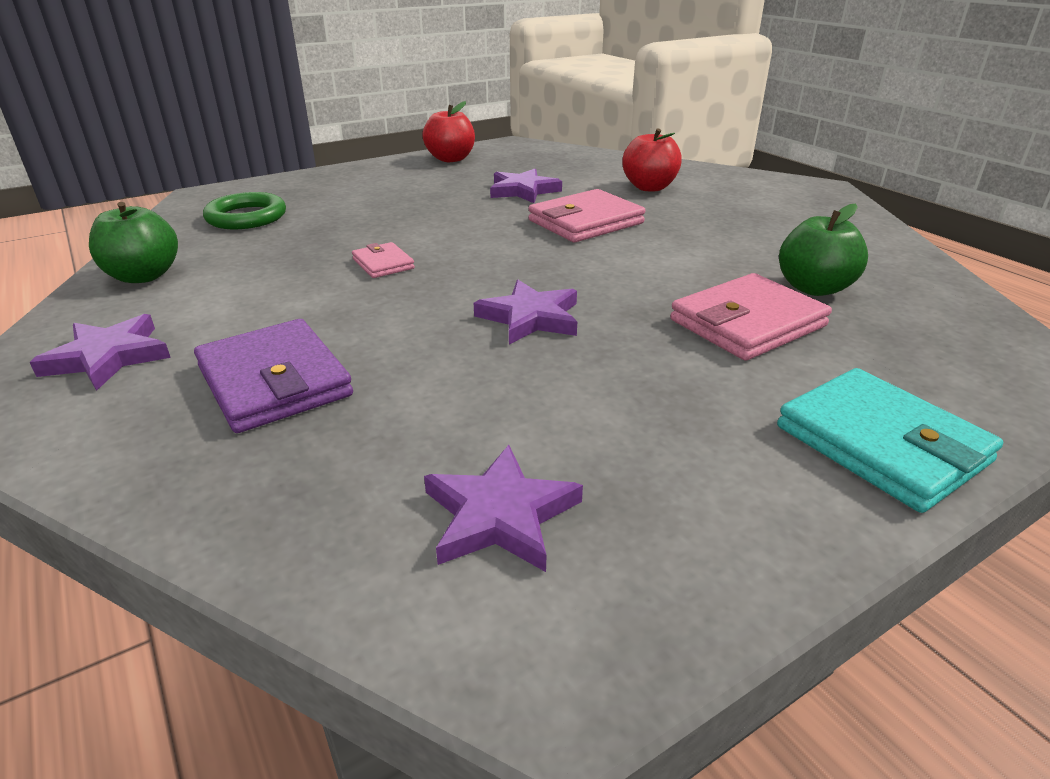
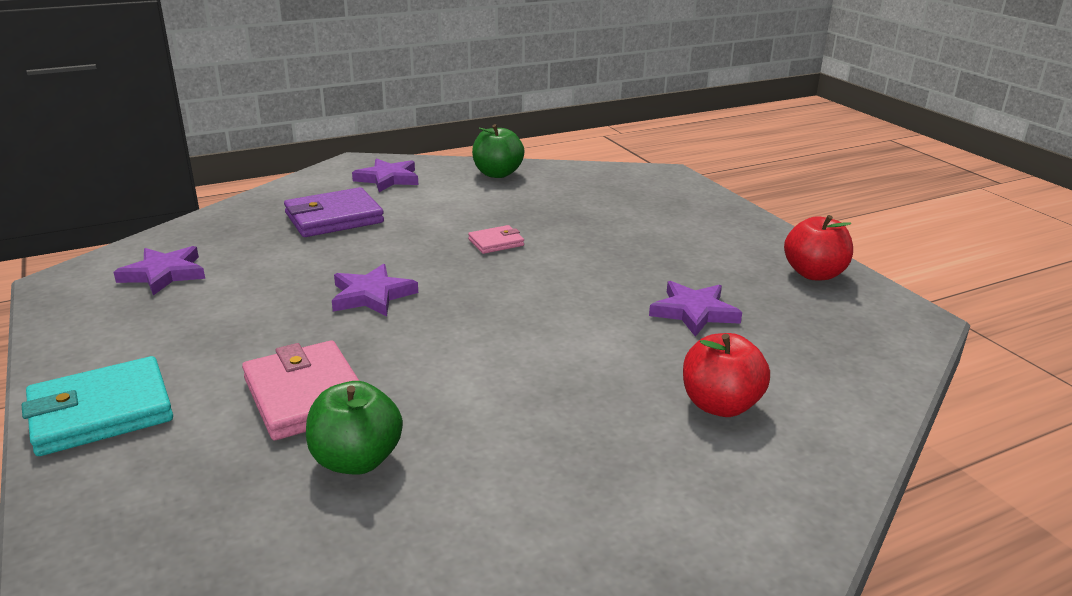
camera: 95 degrees right, 5 degrees down
green ring [203,192,286,229] -> none
pink wallet [528,189,646,242] -> none

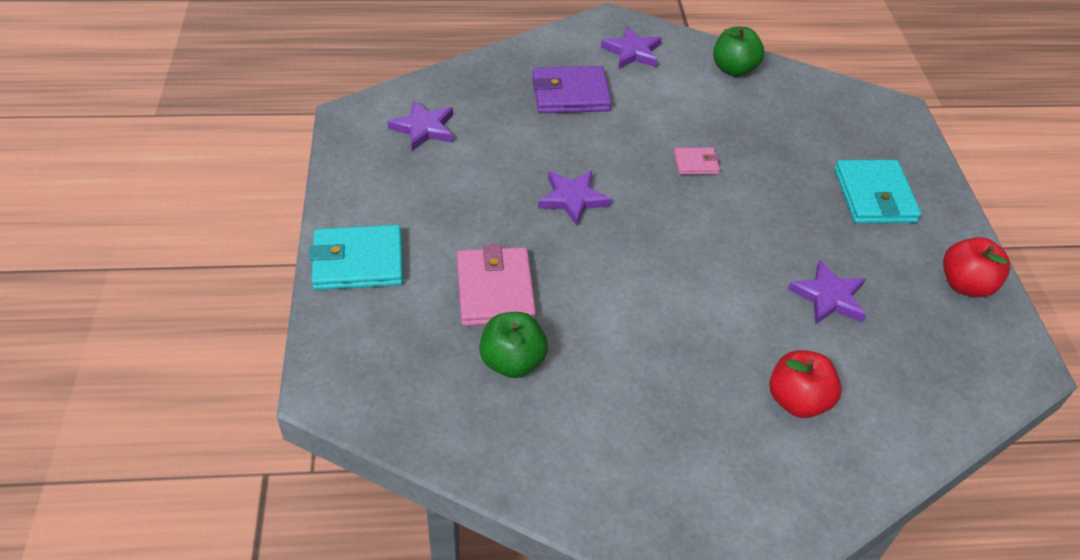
camera: 20 degrees right, 20 degrees up
none -> turquoise wallet [835,160,921,223]

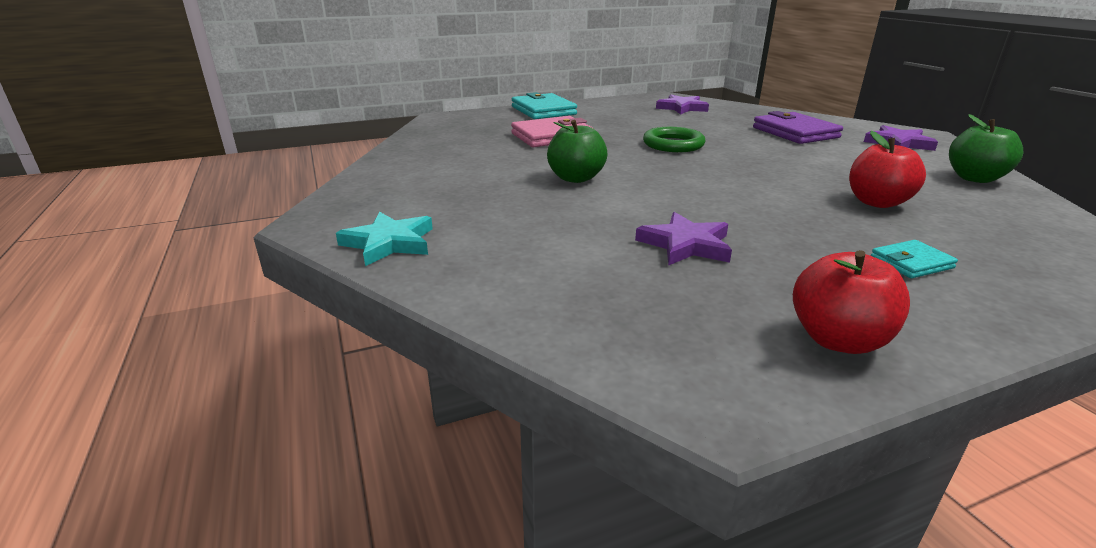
camera: 75 degrees right, 20 degrees down
green apple [479,312,548,378] -> green apple moved to [547,120,608,183]
purple star [538,170,611,226] -> green ring [643,127,706,152]
pink wallet [674,147,720,175] -> none
red apple [769,350,842,418] -> red apple moved to [849,131,926,208]
turquoise wallet [835,160,921,223] -> turquoise wallet [871,240,958,278], size x0.53
none -> turquoise star [336,212,433,266]

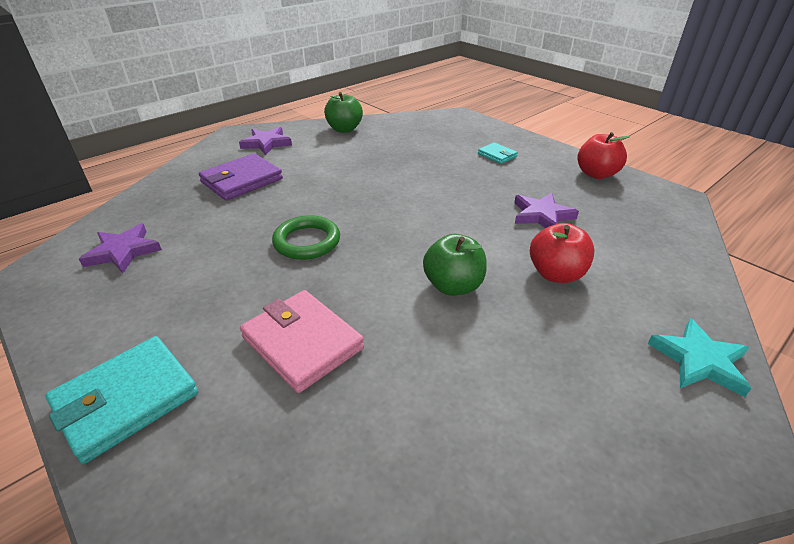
camera: 110 degrees left, 10 degrees up
red apple [849,131,926,208] -> red apple moved to [530,223,594,283]

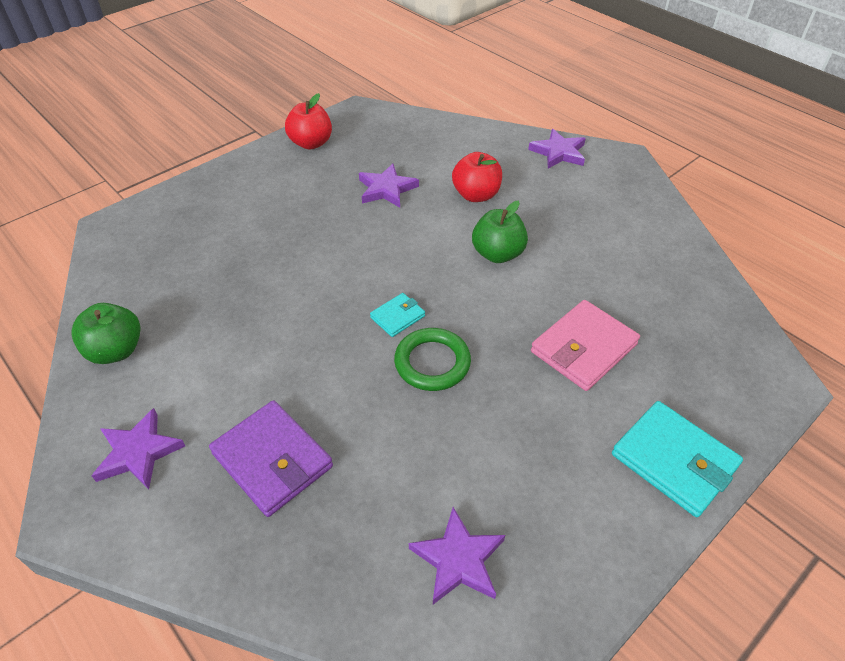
camera: 90 degrees left, 10 degrees up
turquoise wallet [478,142,518,164] -> turquoise wallet moved to [370,293,425,337]
turquoise star [648,318,752,397] -> purple star [528,129,586,169]

